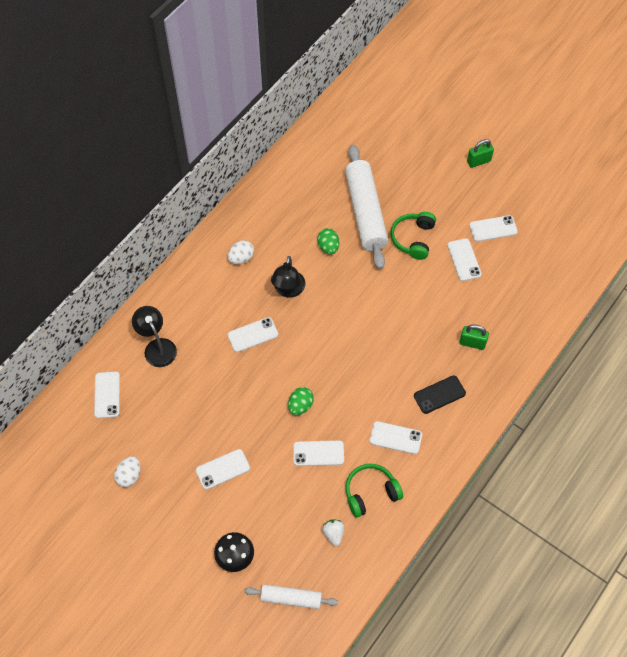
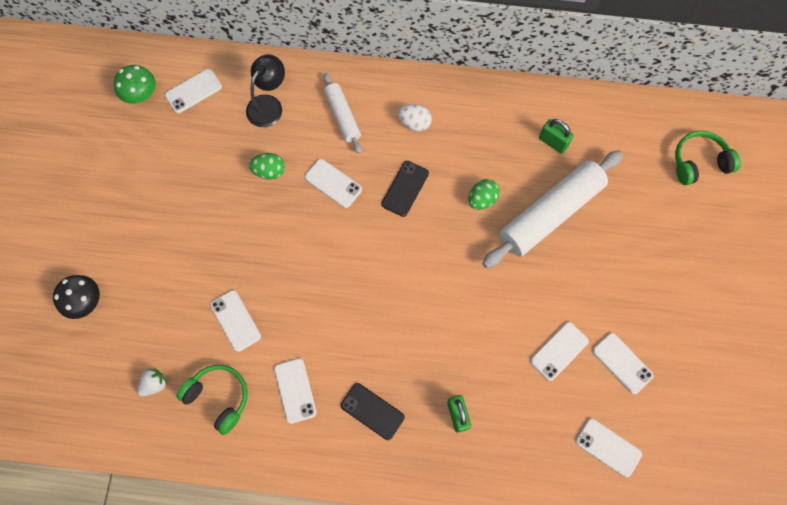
camera: 60 degrees right, 10 degrees up
white egg [114,456,141,487] -> none
white phone [196,449,250,490] -> white phone moved to [575,418,642,477]
white rolling pin [244,584,338,609] -> white rolling pin moved to [323,73,362,154]
black lamp [271,256,305,298] -> black phone [382,161,429,217]
green egg [288,387,314,415] -> green egg moved to [249,153,285,180]
green headphones [390,212,436,260] -> green headphones moved to [675,131,741,185]
green padlock [467,139,494,168] -> green padlock moved to [539,119,574,154]
none -> green mushroom [114,65,156,104]

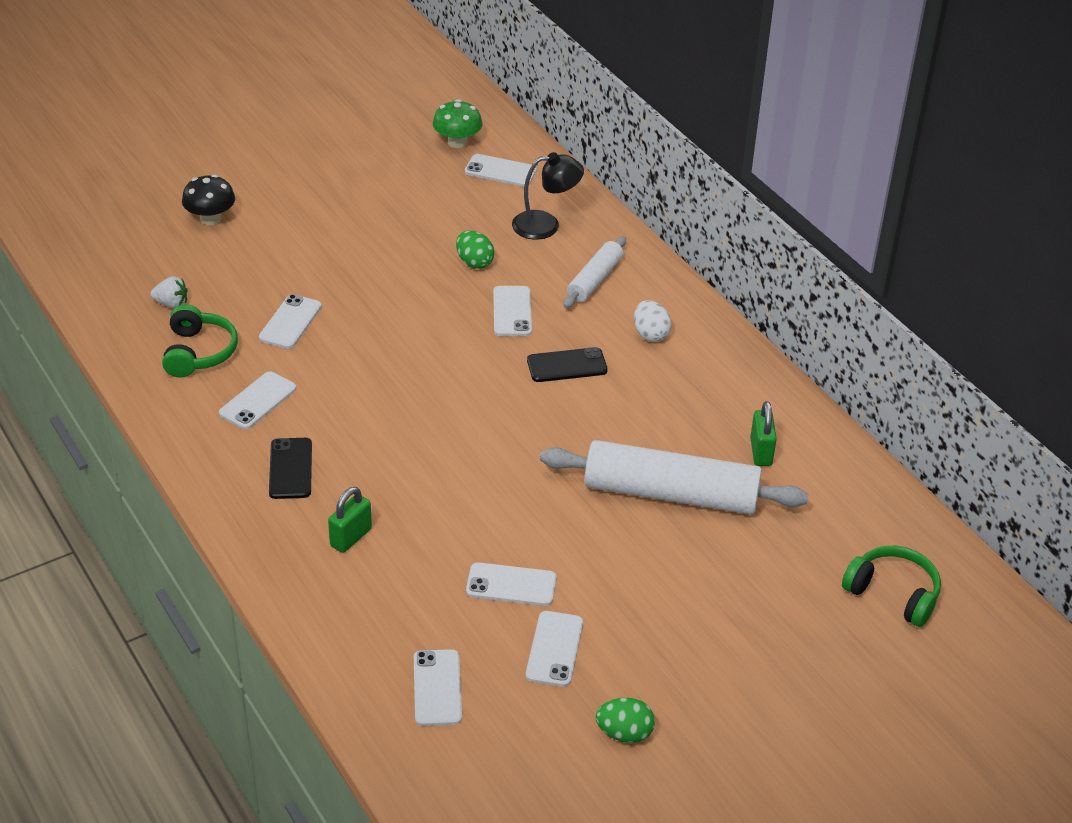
camera: 50 degrees right, 30 degrees down
green egg [469,179,500,210] -> green egg moved to [596,698,655,743]

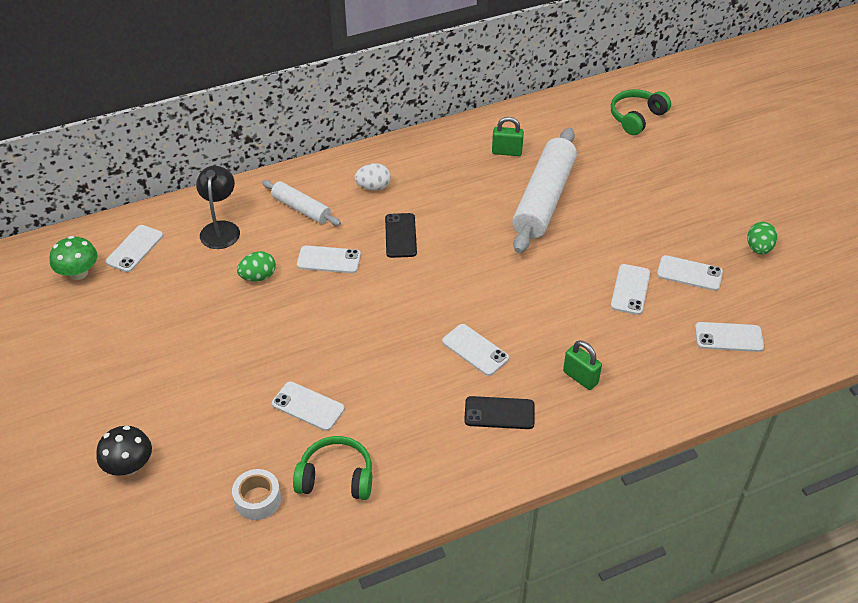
camera: 80 degrees left, 5 degrees up
white strawberry [150,276,188,308] -> white tape [232,469,281,520]
white phone [219,371,296,429] -> white phone moved to [442,324,509,376]

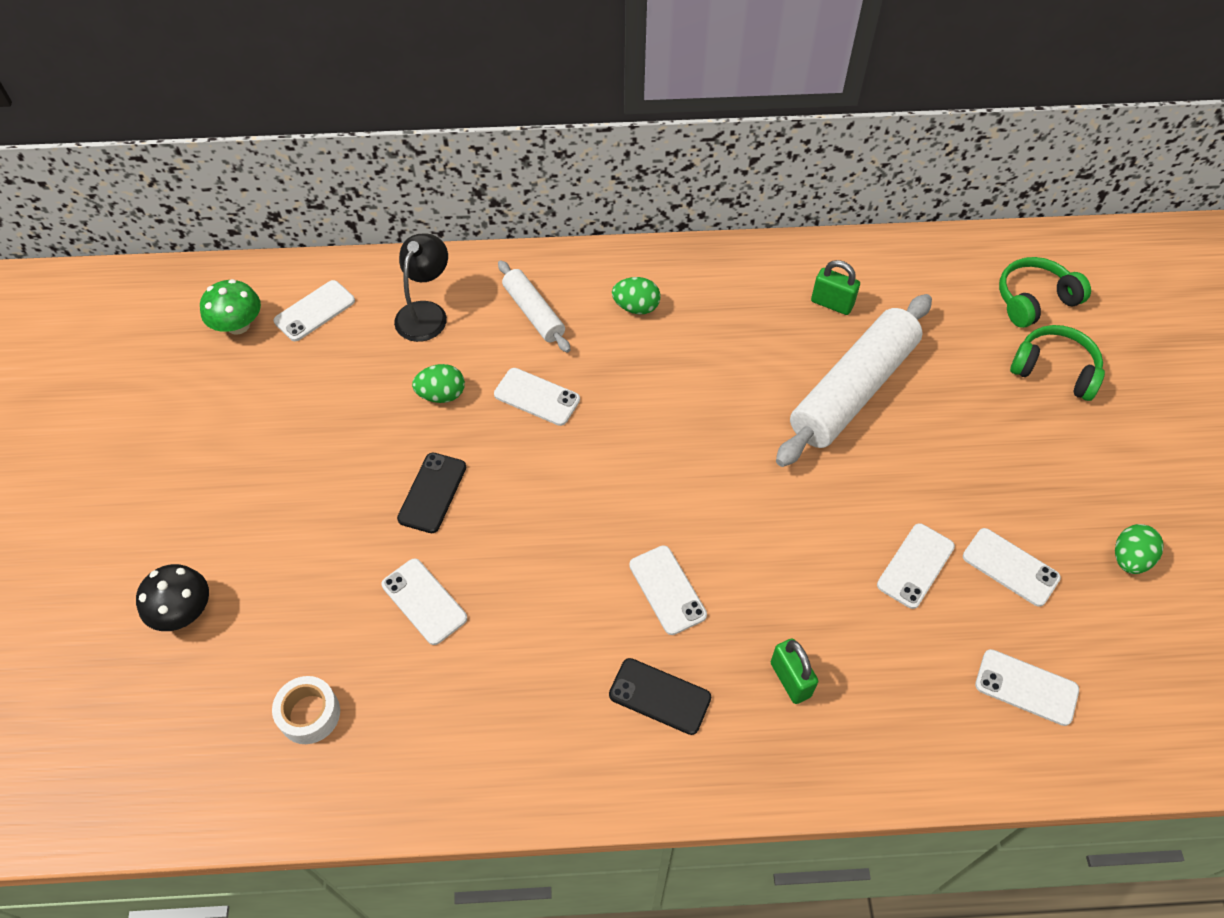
camera: 20 degrees right, 10 degrees up
green headphones [293,436,372,500] -> green headphones moved to [1010,325,1105,401]
white egg [355,163,391,191] -> green egg [612,277,660,314]
black phone [385,213,417,258] -> black phone moved to [397,452,466,533]

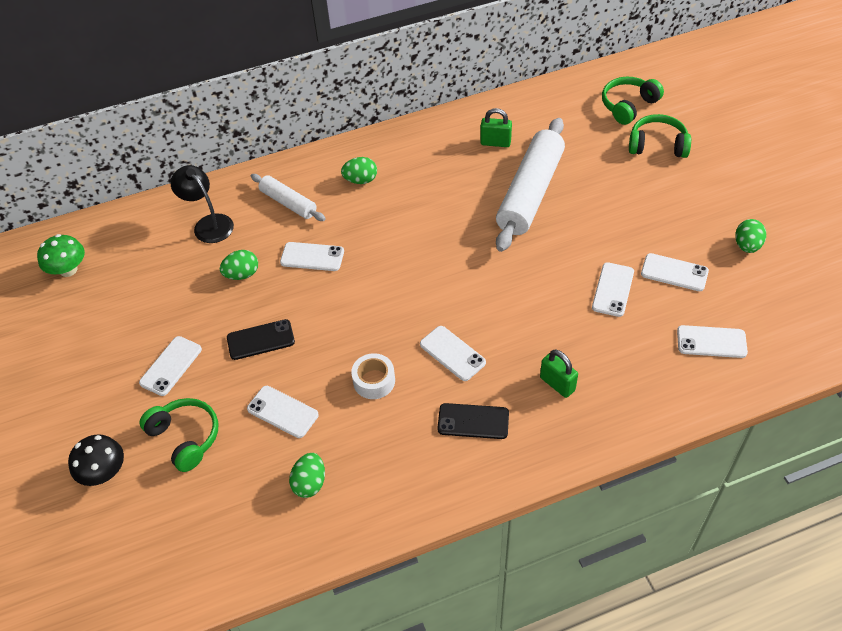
camera: 15 degrees left, 5 degrees down
white tape [272,676,340,744] -> white tape moved to [351,353,395,399]
white phone [273,280,355,341] -> white phone moved to [139,336,202,396]
black lamp [394,233,448,342] -> black lamp turned 45 degrees counterclockwise [170,165,234,243]
black phone [397,452,466,533] -> black phone turned 75 degrees clockwise [227,319,295,360]
none -> green headphones [139,398,218,472]
none -> green egg [289,453,325,498]

